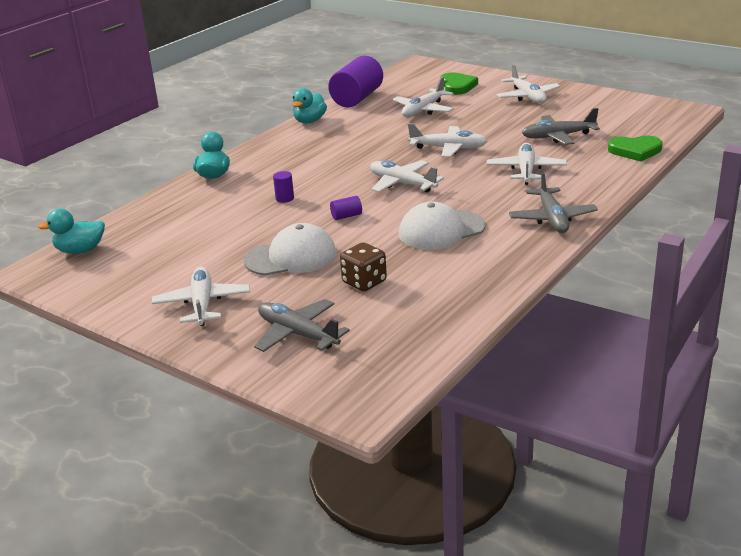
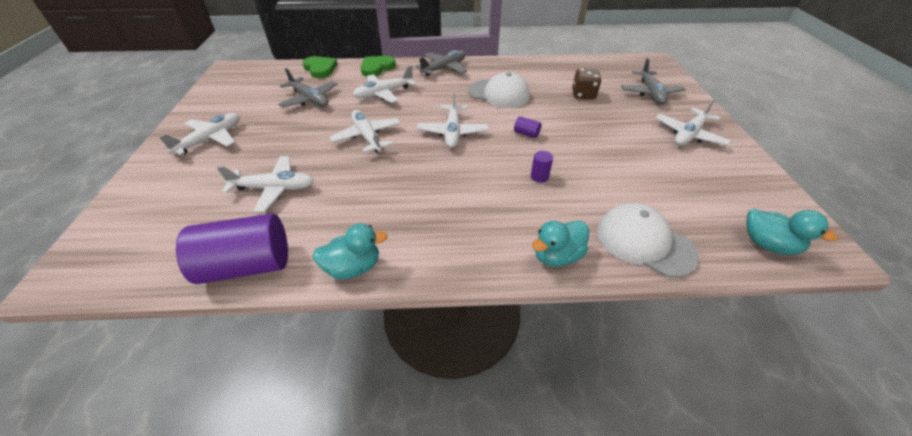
camera: 130 degrees left, 15 degrees up
white cap [244,223,337,276] -> white cap moved to [597,203,699,278]
green heart [440,72,478,95] -> green heart moved to [360,56,396,77]

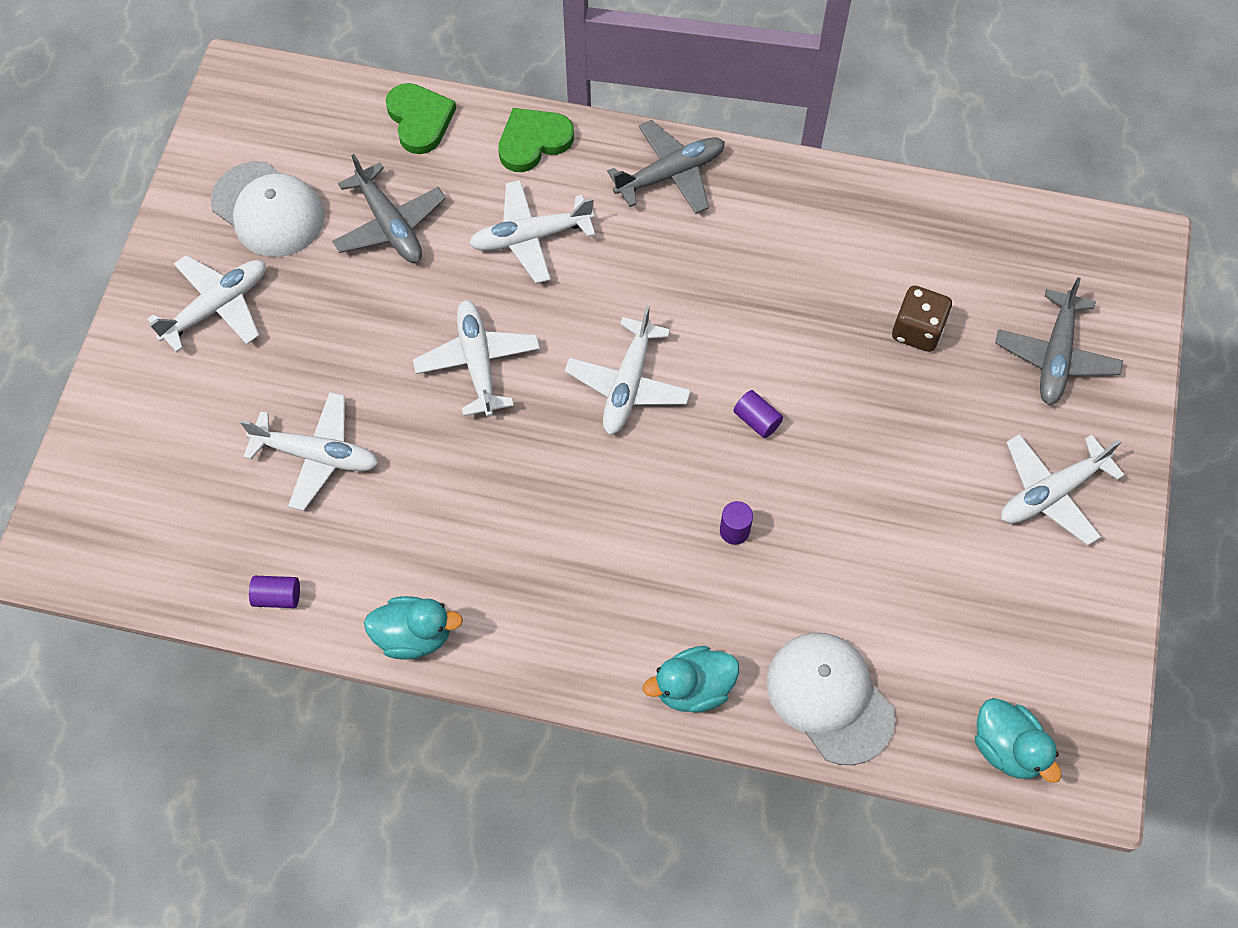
camera: 15 degrees right, 20 degrees up
purple cylinder [176,213,288,284] -> purple cylinder [249,576,300,608], size x0.41
white cap [468,72,530,108] -> white cap moved to [211,161,325,257]

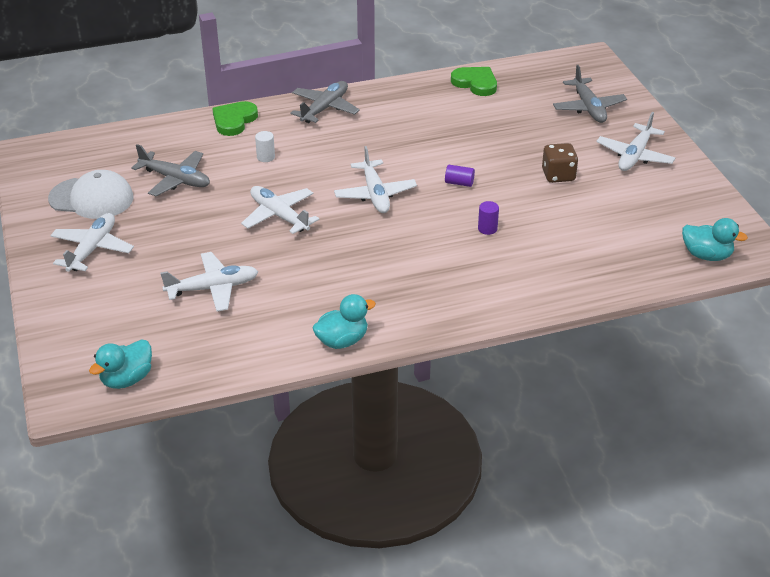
camera: 30 degrees left, 25 degrees down
purple cylinder [249,576,300,608] -> none
green heart [386,83,456,154] -> green heart moved to [451,67,497,96]
white plane [469,180,595,284] -> white cylinder [255,131,275,162]
turquoise duck [643,646,739,713] -> turquoise duck moved to [89,339,152,389]
white cap [767,633,895,765] -> none
brown dice [892,286,952,352] -> brown dice moved to [542,143,578,183]

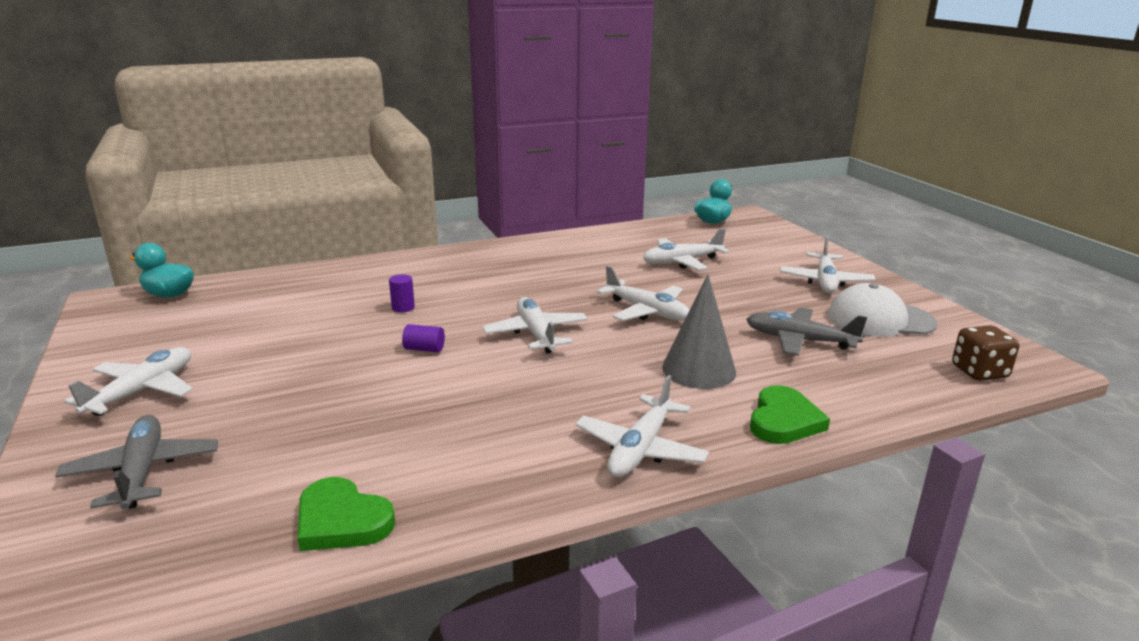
camera: 175 degrees right, 15 degrees down
white cylinder [255,131,275,162] -> grey cone [662,274,736,389]
grey plane [290,81,360,123] -> white plane [575,375,709,477]
turquoise duck [312,294,376,349] -> none
brown dice [542,143,578,183] -> brown dice moved to [952,325,1019,381]

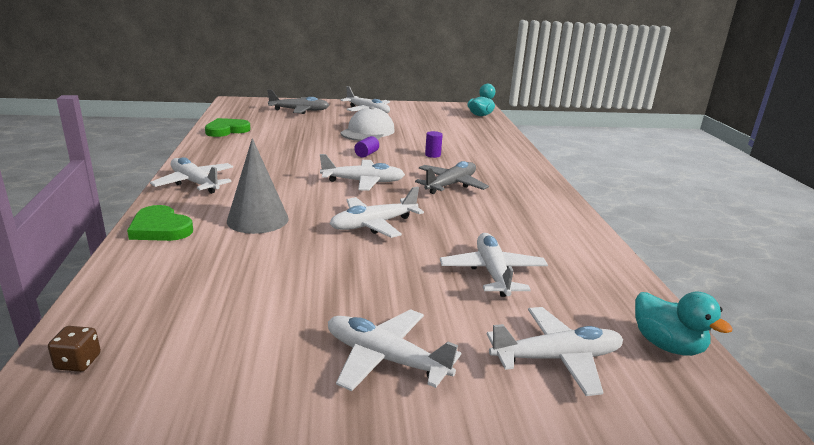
camera: 105 degrees right, 0 degrees up
grey plane [746,307,867,355] -> grey plane moved to [415,161,489,194]
white cap [828,283,938,336] -> white cap moved to [340,106,395,141]
brown dice [952,325,1019,381] -> brown dice [48,326,101,372], size x0.63
none -> white plane [487,307,623,396]

